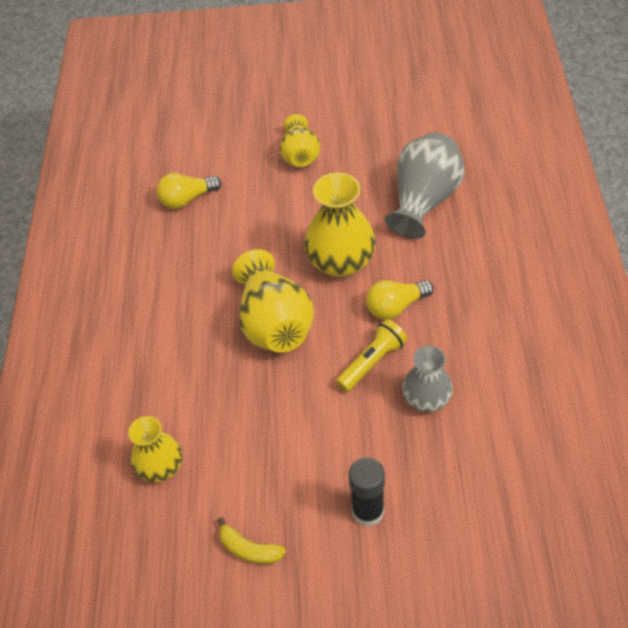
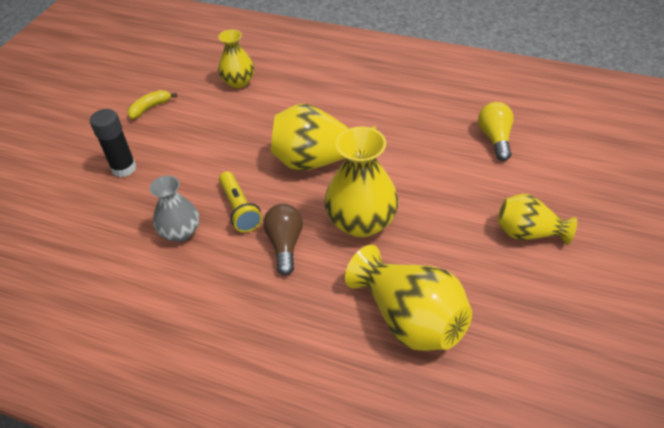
camera: 110 degrees right, 5 degrees down
yellow light bulb [366,280,434,320] -> brown light bulb [263,204,303,275]
grey vase [385,132,465,239] -> yellow vase [345,245,472,351]

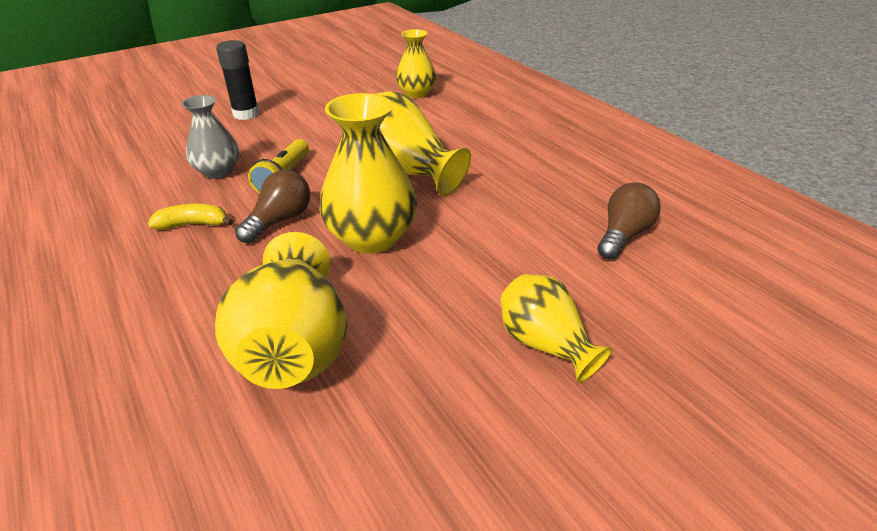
camera: 35 degrees right, 10 degrees down
yellow banana [127,90,177,119] -> yellow banana moved to [148,204,233,230]
yellow light bulb [478,102,514,161] -> brown light bulb [598,182,661,259]

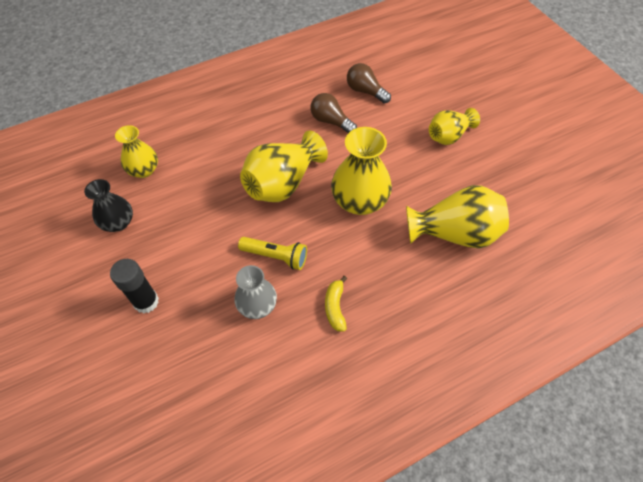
camera: 85 degrees left, 20 degrees up
brown light bulb [235,170,310,243] -> brown light bulb moved to [311,93,357,133]
none -> black vase [84,179,133,232]

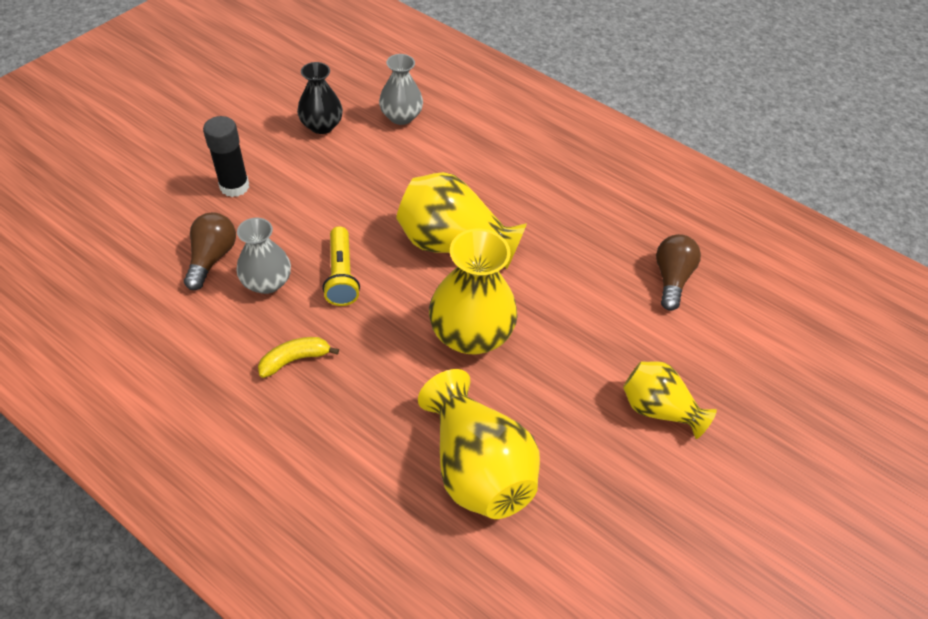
camera: 60 degrees right, 5 degrees down
yellow vase [115,125,158,178] -> grey vase [379,54,423,125]
brown light bulb [311,93,357,133] -> brown light bulb moved to [184,212,236,290]

